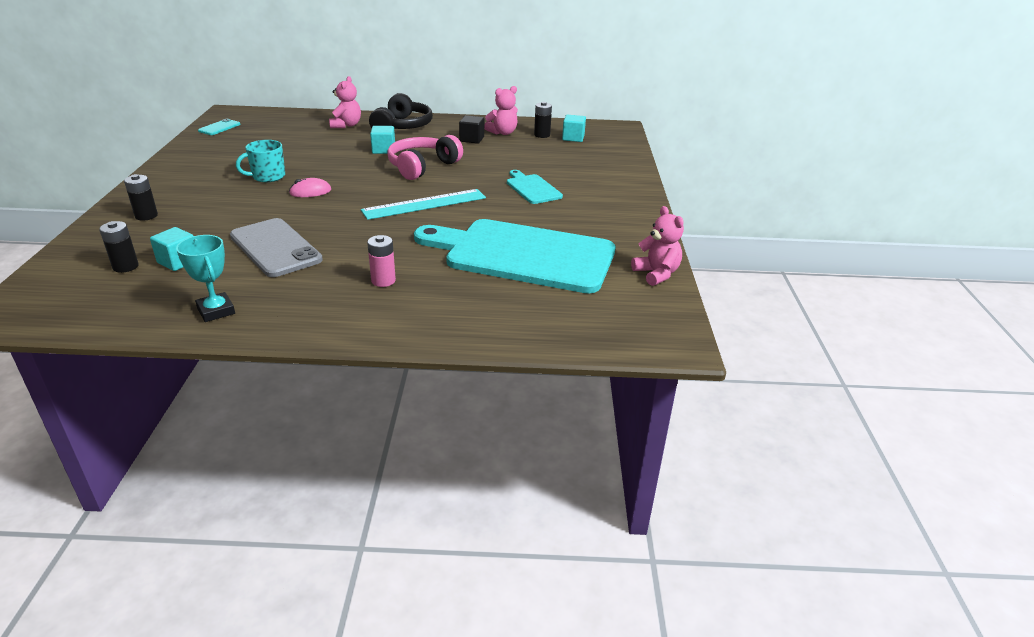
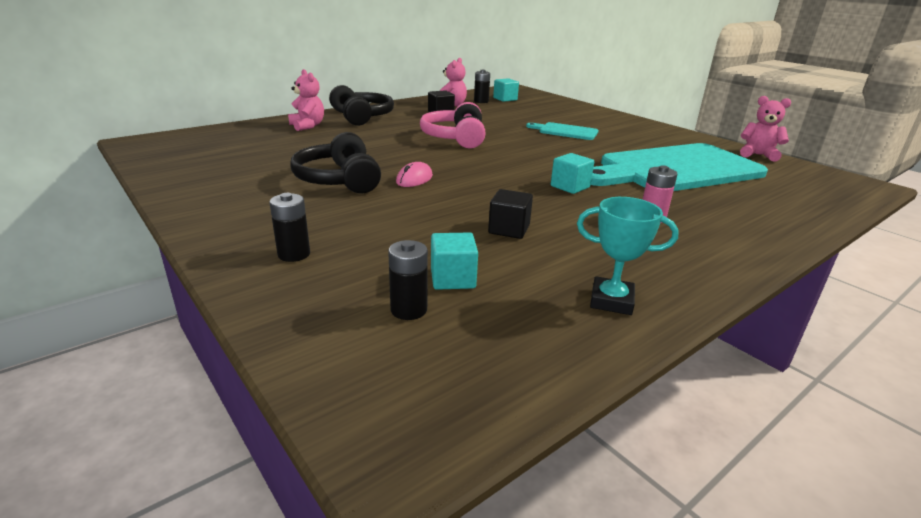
camera: 40 degrees left, 5 degrees down
turquoise phone [198,119,240,135] -> none
grey phone [230,218,323,277] -> black cube [488,189,533,239]
turquoise mug [236,140,285,182] -> black headphones [290,132,381,193]
turquoise ruler [361,189,486,220] -> none
turquoise cube [370,126,395,154] -> turquoise cube moved to [551,153,594,194]

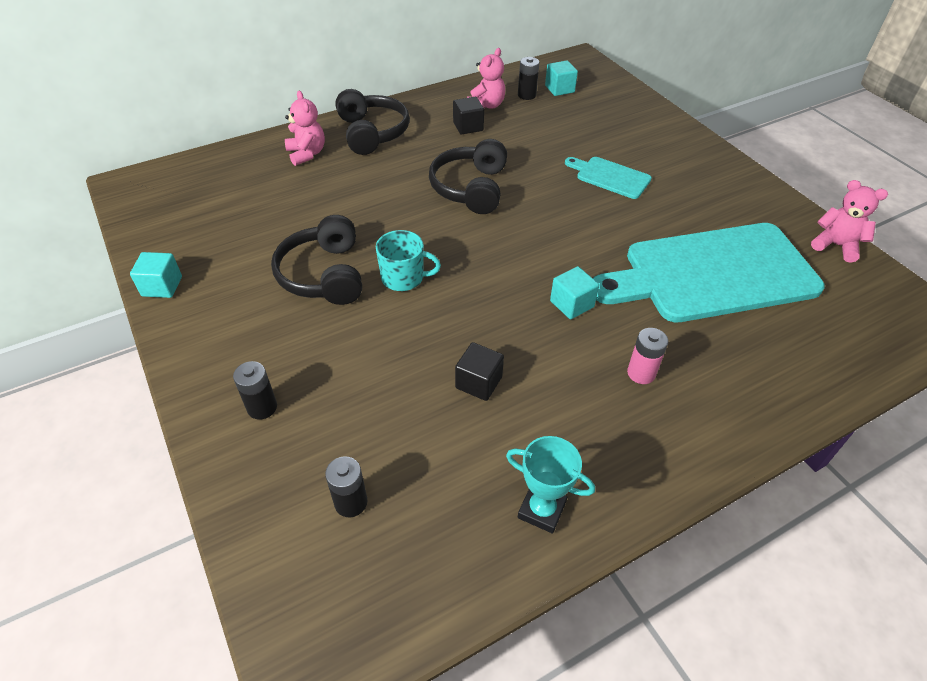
camera: 10 degrees right, 20 degrees up
pink mouse [396,162,433,187] -> turquoise mug [376,230,441,291]
pink headphones [420,102,486,149] -> black headphones [429,139,507,214]
turquoise cube [431,232,478,290] -> turquoise cube moved to [130,252,182,298]

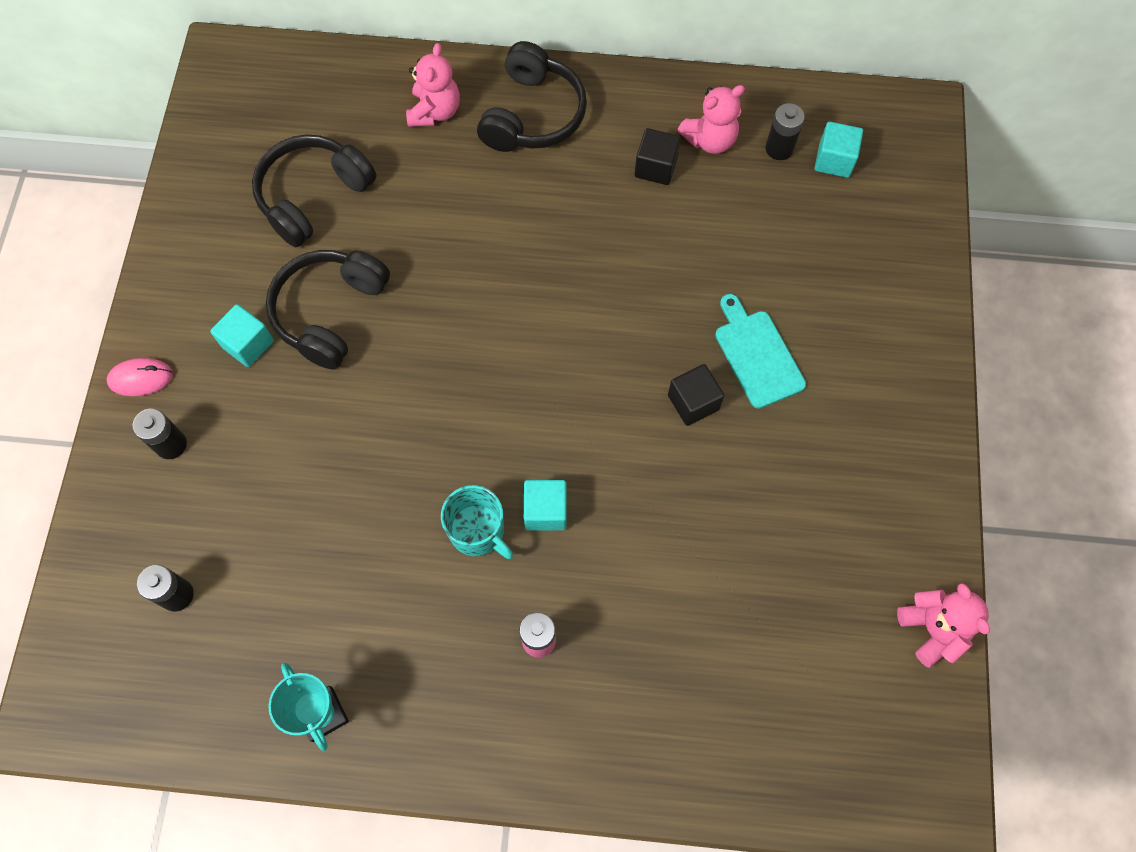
camera: 35 degrees right, 20 degrees up
turquoise cube [130,252,182,298] -> turquoise cube moved to [210,304,274,367]
turquoise mug [376,230,441,291] -> turquoise mug moved to [441,485,513,559]
black headphones [429,139,507,214] -> black headphones moved to [252,135,377,247]
black cube [455,342,504,401] -> black cube moved to [668,364,725,426]
turquoise cutting board [593,223,825,322] -> none
none -> pink mouse [106,358,173,396]

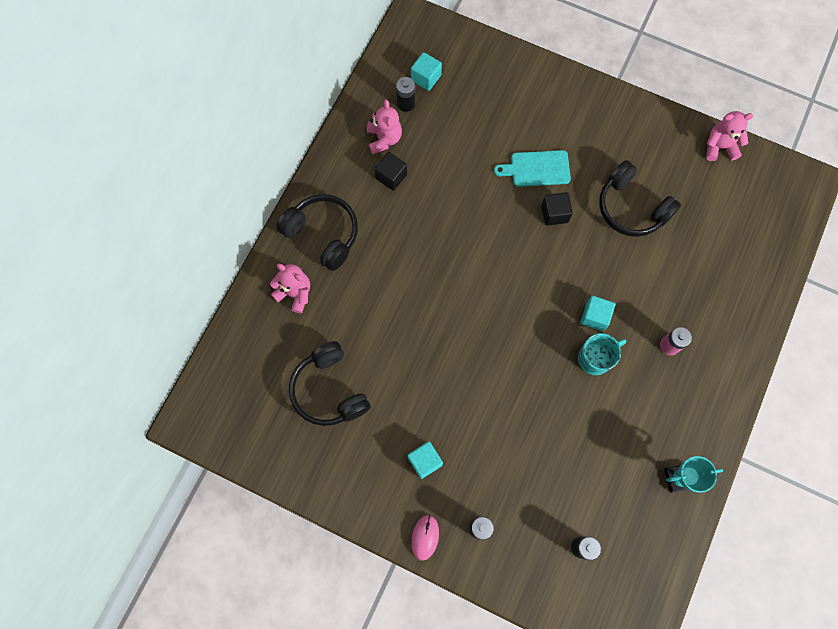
camera: 70 degrees left, 5 degrees up
black headphones [266,250,390,370] -> black headphones moved to [599,160,681,237]

